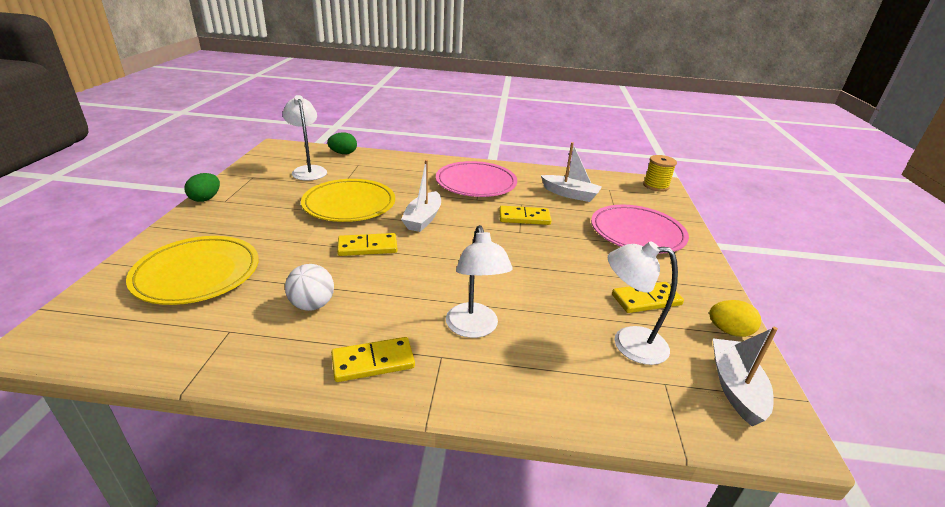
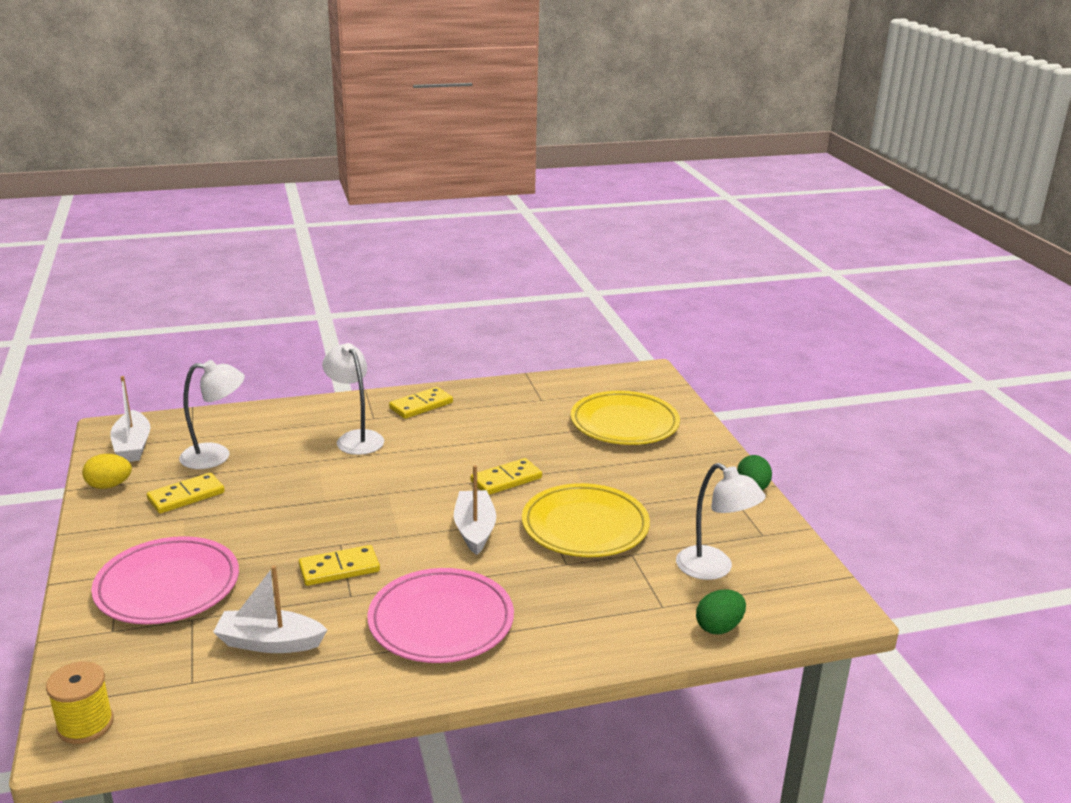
camera: 160 degrees right, 5 degrees down
white ball [285,264,334,311] -> none

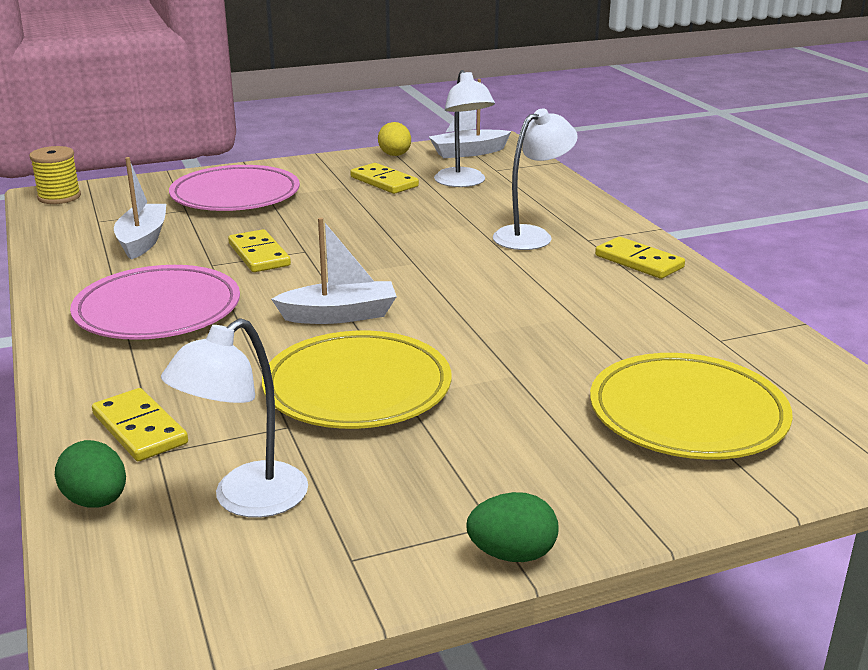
camera: 85 degrees right, 0 degrees up
yellow domino [471,458,542,495] -> yellow domino moved to [92,388,188,461]

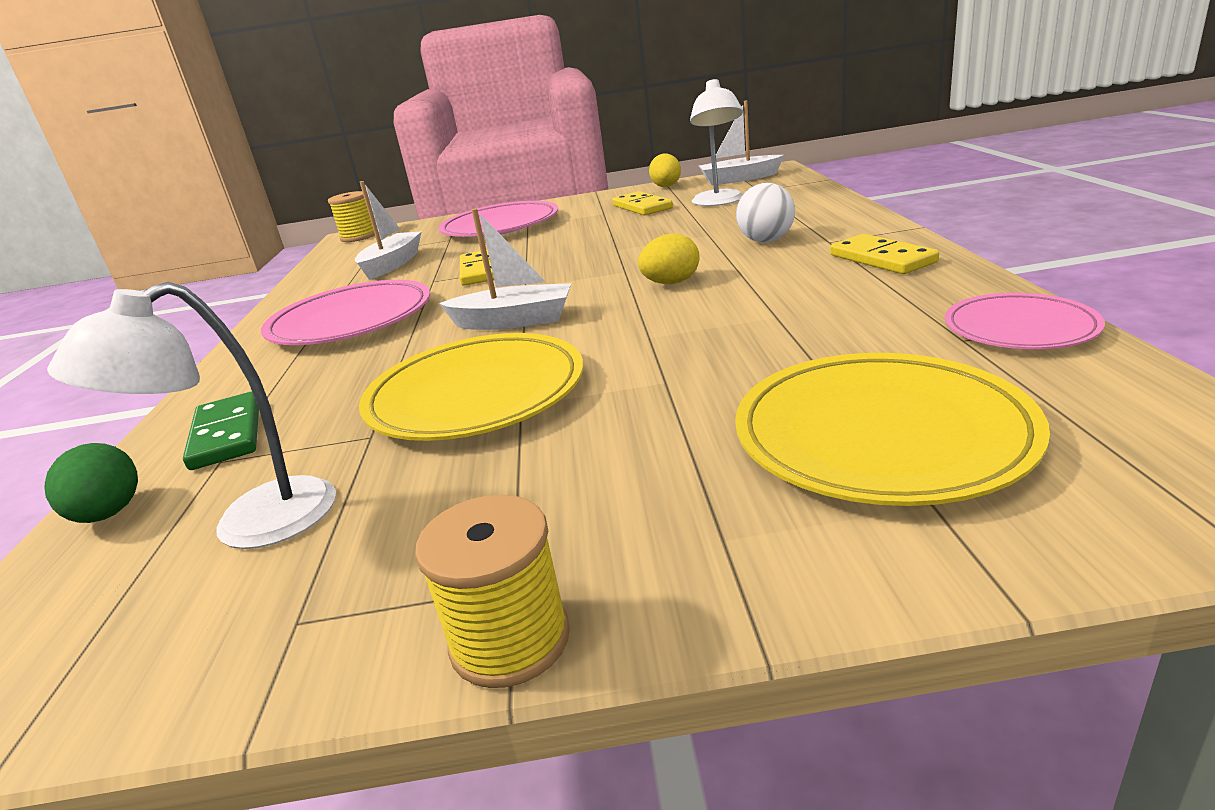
camera: 20 degrees right, 0 degrees up
yellow domino [92,388,188,461] -> green domino [183,391,259,470]
green egg [466,492,559,562] -> yellow spool [415,495,570,688]
white lamp [493,108,578,250] -> white ball [736,183,795,243]
none -> yellow egg [638,234,699,284]
none -> pink plate [945,293,1105,349]

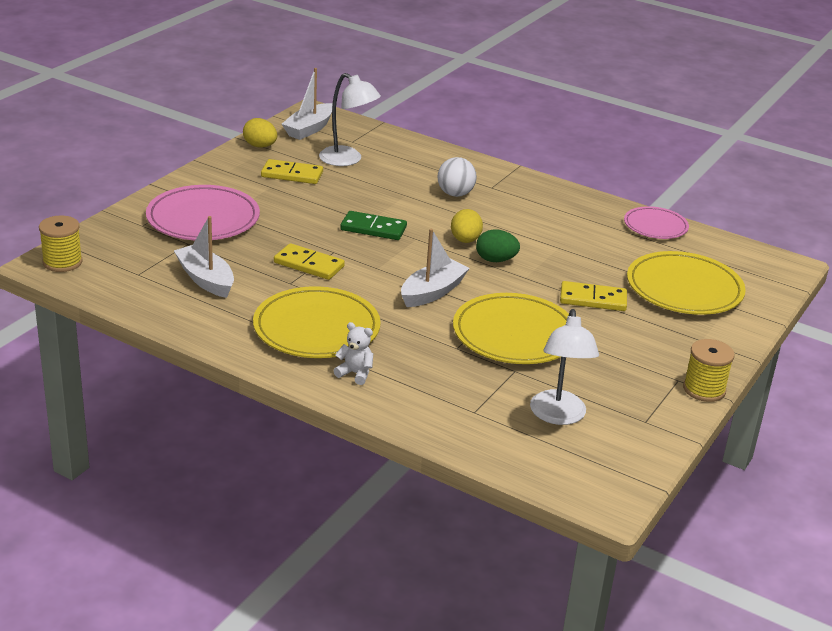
camera: 60 degrees left, 5 degrees up
green egg [44,443,138,523] -> green egg moved to [476,229,520,262]
green domino [183,391,259,470] -> green domino moved to [340,211,407,240]
pink plate [261,280,430,345] -> yellow plate [253,286,381,358]
yellow domino [830,234,939,274] -> yellow domino moved to [560,281,627,311]
none -> white teddy bear [333,322,373,385]

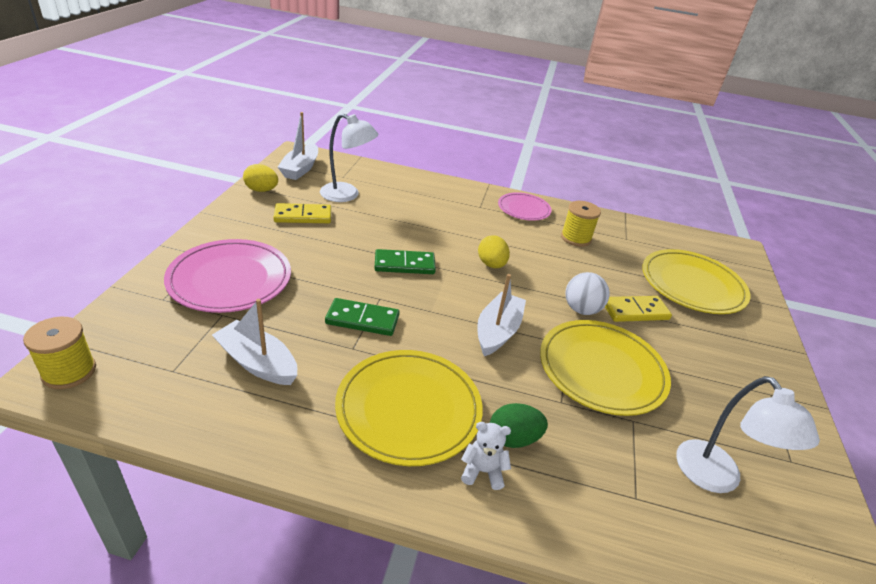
camera: 20 degrees left, 5 degrees up
yellow domino [274,243,345,280] -> green domino [325,298,400,336]
white ball [437,157,477,197] -> white ball moved to [565,272,610,315]
green egg [476,229,520,262] -> green egg moved to [490,403,548,448]
pink plate [624,206,689,239] -> pink plate moved to [498,192,551,221]
yellow spool [683,339,734,402] -> yellow spool moved to [561,201,601,247]

